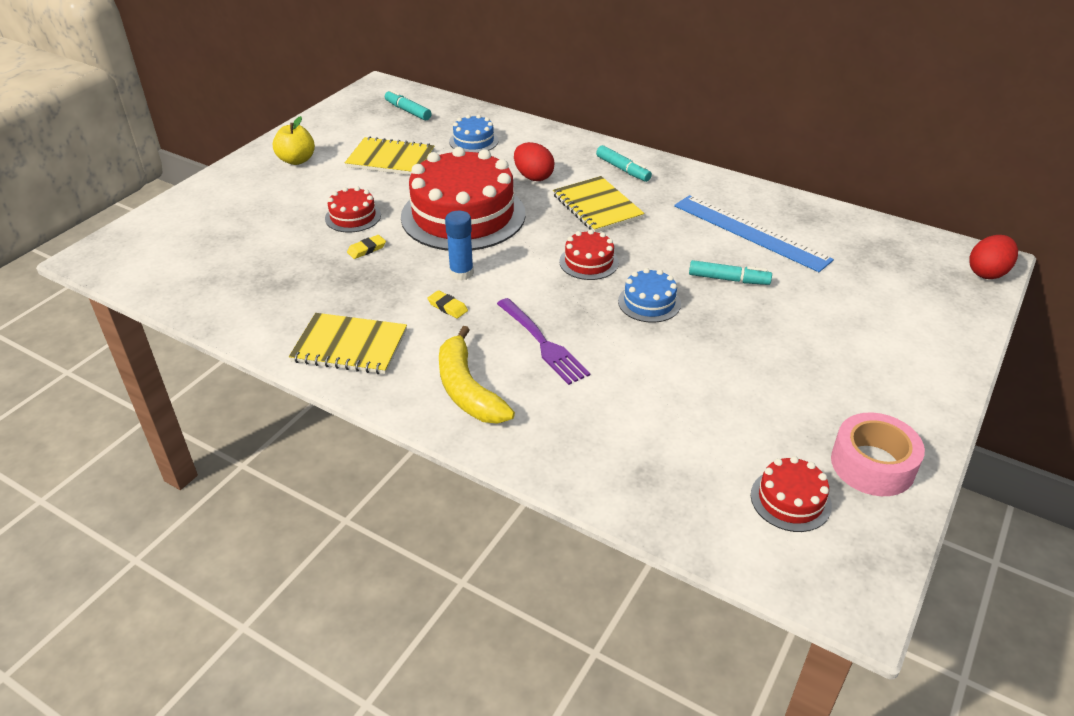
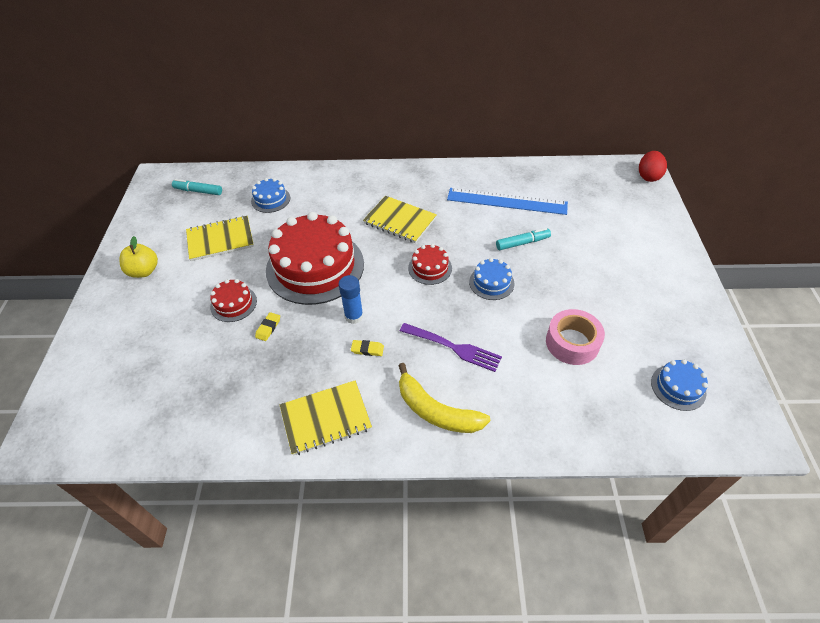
camera: 30 degrees left, 10 degrees up
red egg [514,142,555,181] -> none
turquoise marker [596,145,652,182] -> none
red cake [751,456,832,532] -> blue cake [651,359,708,411]
pink tape [831,413,925,496] -> pink tape moved to [546,309,605,365]

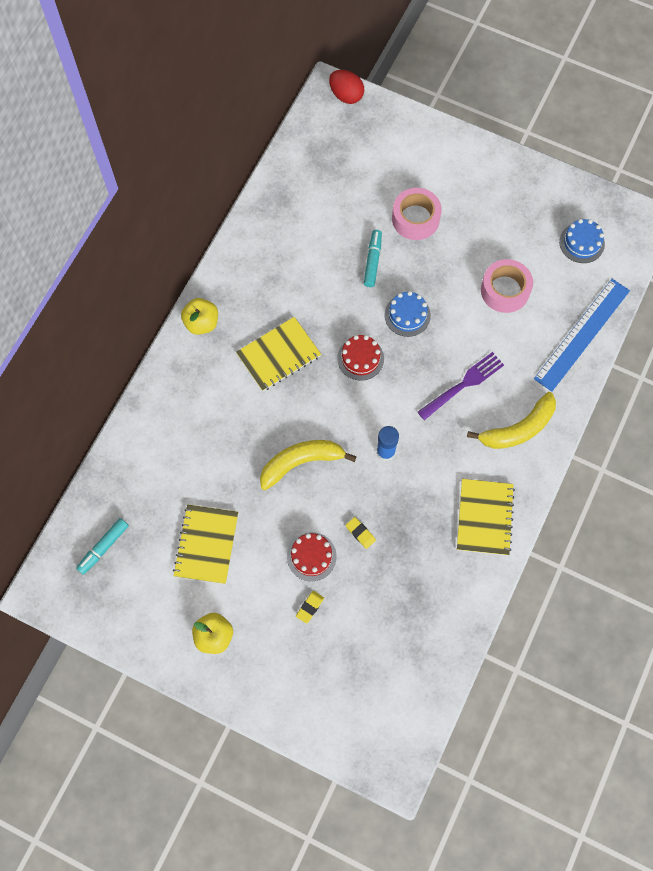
camera: 65 degrees left, 20 degrees up
blue cake [251,178,290,213] -> none
red cake [266,212,364,305] -> yellow banana [260,440,357,490]
yellow eraser [351,340,384,356] -> yellow eraser moved to [296,591,324,624]
blue ruler [447,188,568,215] -> blue ruler moved to [534,279,630,392]
none -> yellow apple [181,298,218,335]
none -> pink tape [392,188,442,240]

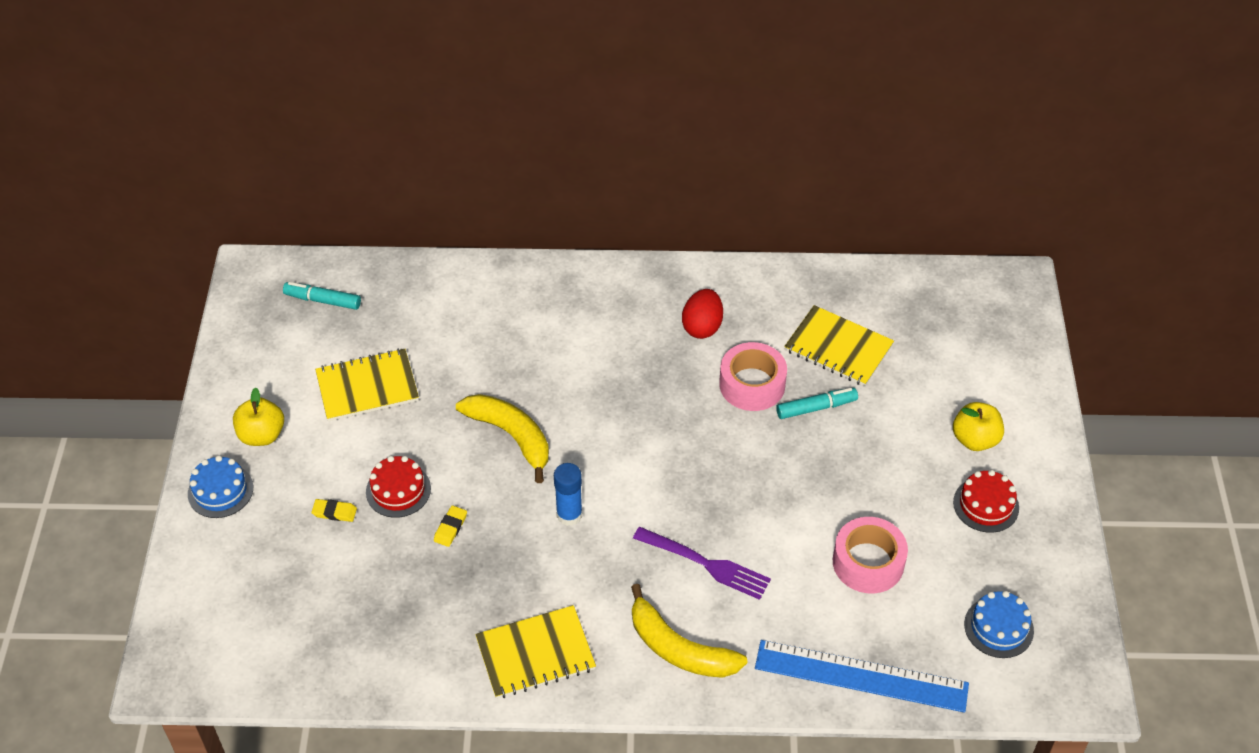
camera: 65 degrees right, 20 degrees down
yellow apple [181,298,218,335] -> yellow apple moved to [953,402,1004,451]
yellow notebook [236,317,321,391] -> yellow notebook moved to [784,305,894,386]
red egg [329,70,364,104] -> red egg moved to [682,289,723,339]
red cake [337,335,384,381] -> red cake moved to [953,470,1019,533]
blue cake [384,291,431,337] -> blue cake moved to [188,455,253,518]
pink tape [392,188,442,240] -> pink tape moved to [719,342,787,411]

